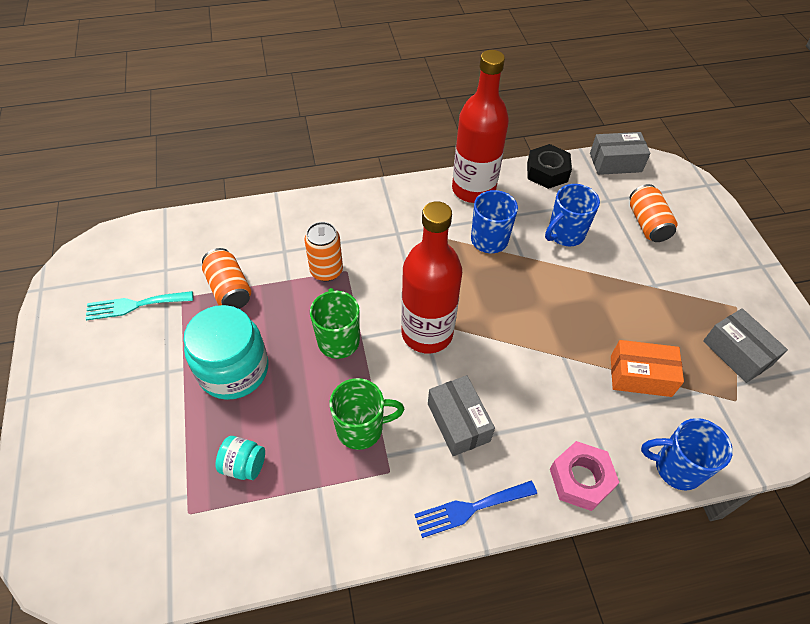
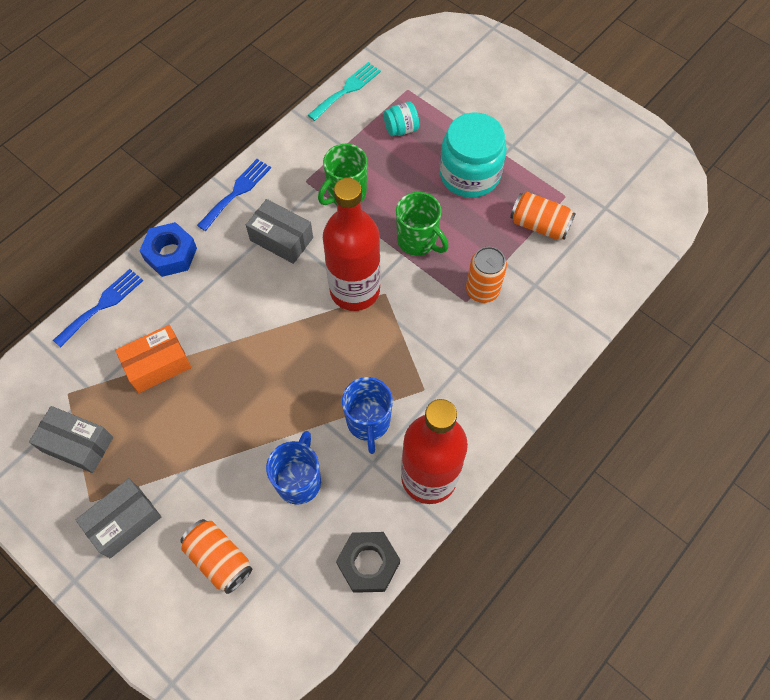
camera: 145 degrees right, 10 degrees up
turquoise fork [86,291,193,321] -> turquoise fork moved to [308,62,381,121]
pink nut [550,441,619,511] -> blue nut [139,222,197,277]
grey box [590,132,651,175] -> grey box moved to [76,478,162,558]
blue mug [641,418,733,490] -> blue fork [53,269,143,348]

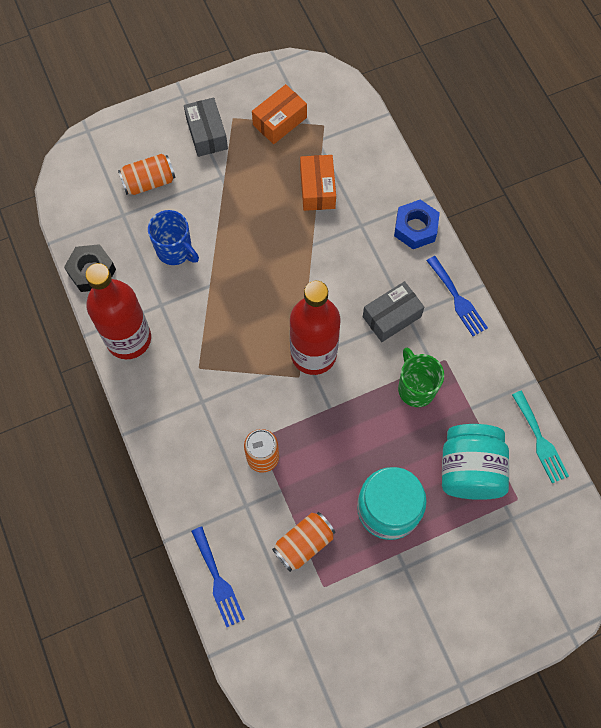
camera: 115 degrees right, 5 degrees up
grey box [29,406,113,473] -> orange box [252,84,307,144]
blue fork [53,269,143,348] -> blue fork moved to [191,526,245,627]
blue mug [342,377,393,454] -> none
turquoise jar [384,102,419,136] -> turquoise jar [442,424,509,500], size x2.07
green mug [396,192,449,256] -> none

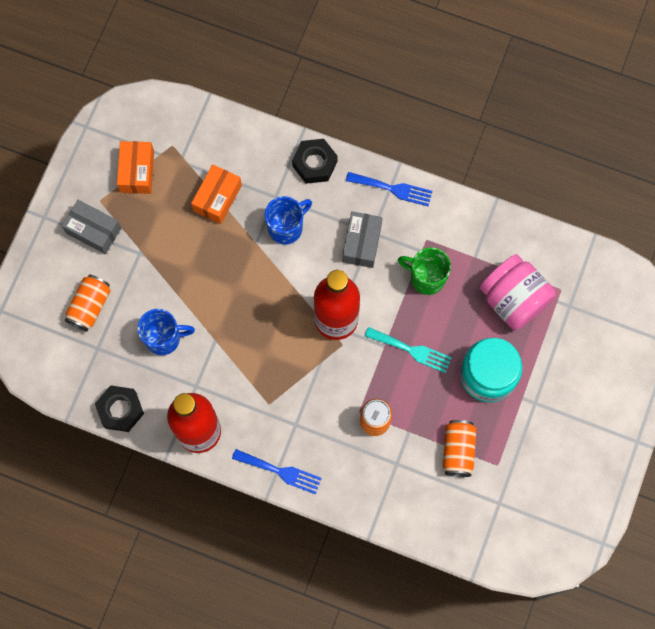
camera: 45 degrees left, 5 degrees up
blue fork [191,526,245,627] -> blue fork moved to [232,449,322,494]
orange box [300,155,336,211] -> orange box turned 75 degrees clockwise [191,164,242,224]
blue nut [394,199,440,249] -> black nut [292,139,338,184]
turquoise jar [442,424,509,500] -> pink jar [480,254,556,330]
turquoise fork [512,391,569,483] -> turquoise fork moved to [365,327,452,373]
none -> blue mug [265,196,312,245]

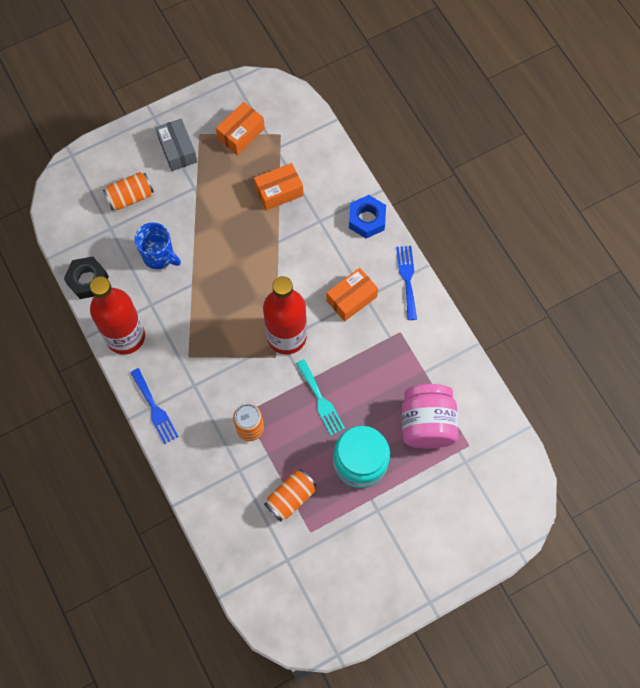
camera: 40 degrees right, 5 degrees down
blue mug [265,196,312,245] -> none
black nut [292,139,338,184] -> blue nut [349,195,386,238]
grey box [342,211,383,268] -> orange box [326,268,378,322]
blue fork [346,172,432,206] -> blue fork turned 150 degrees counterclockwise [396,246,417,320]
green mug [398,247,451,295] -> none

